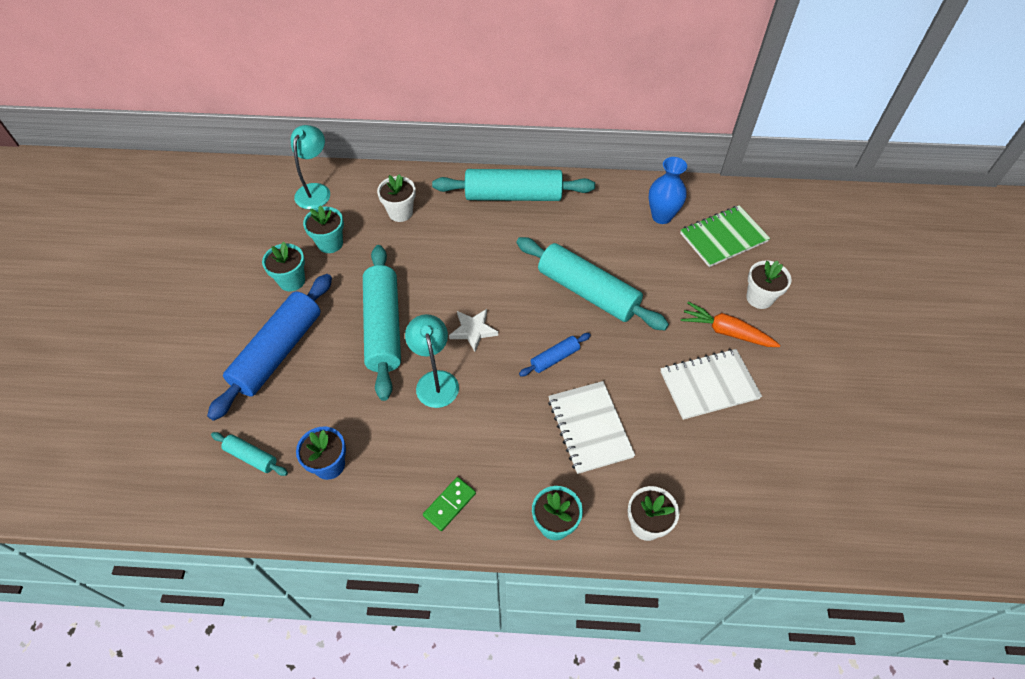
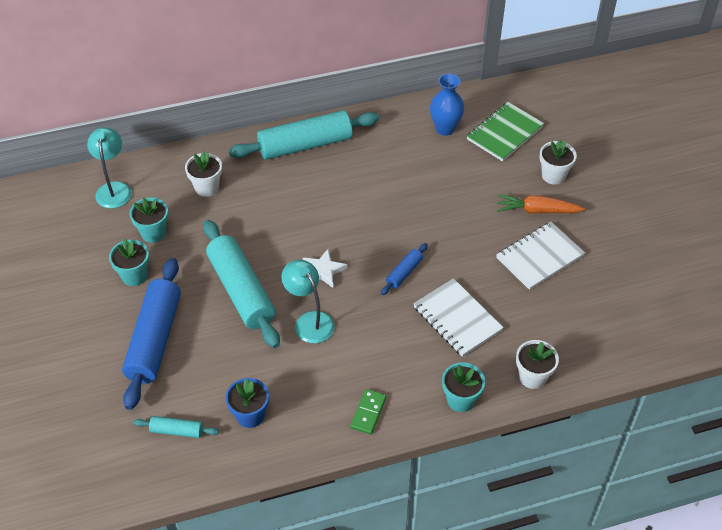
camera: 20 degrees left, 5 degrees down
turquoise rolling pin [516,237,669,330] -> none

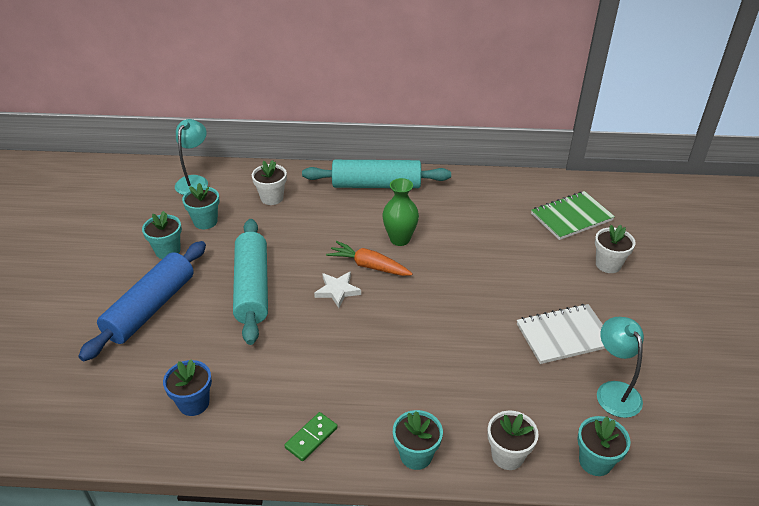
camera: 20 degrees right, 10 degrees down
turquoise rolling pin [133,416,219,438] -> none
turquoise lamp [282,259,335,343] -> turquoise lamp moved to [597,317,644,418]
blue rolling pin [381,243,428,295] -> none
white notebook [413,278,503,357] -> none
blue vase [430,74,464,136] -> none
orange carrot [497,194,585,214] -> orange carrot moved to [326,241,413,276]
none -> green vase [382,178,419,246]
none -> turquoise flower pot [577,416,631,476]

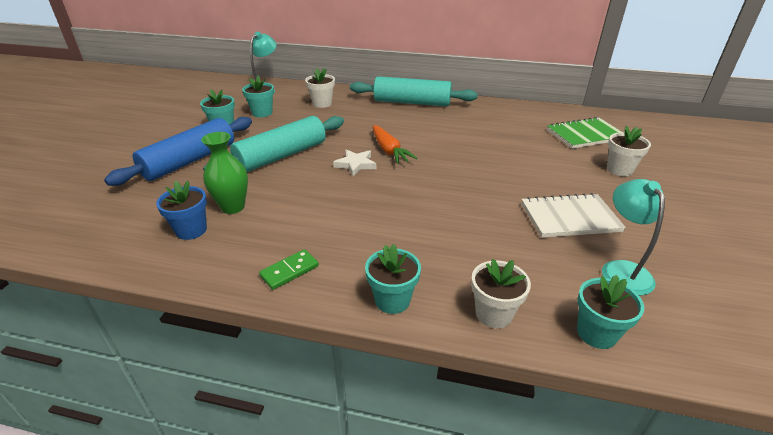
camera: 10 degrees right, 5 degrees down
turquoise rolling pin [233,219,268,345] -> turquoise rolling pin turned 45 degrees clockwise [203,116,344,172]
orange carrot [326,241,413,276] -> orange carrot turned 150 degrees counterclockwise [373,125,418,164]
green vase [382,178,419,246] -> green vase moved to [202,132,248,214]

